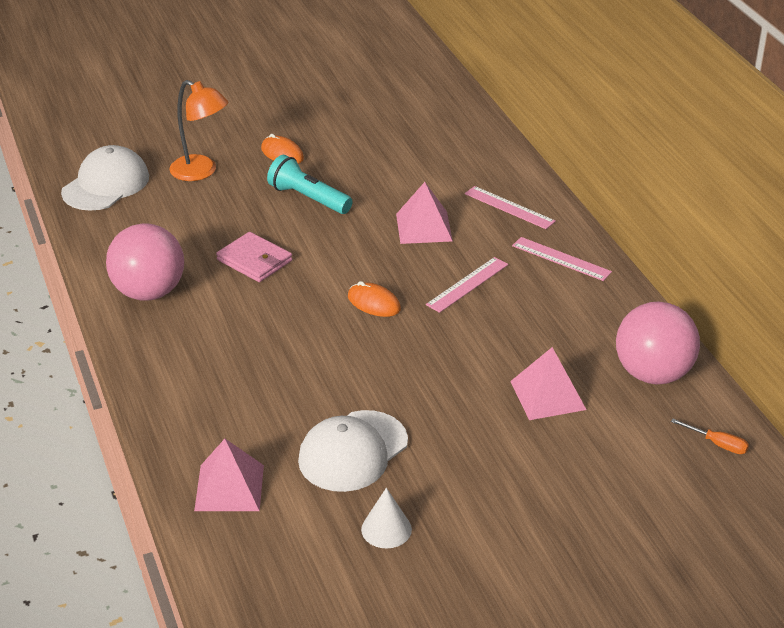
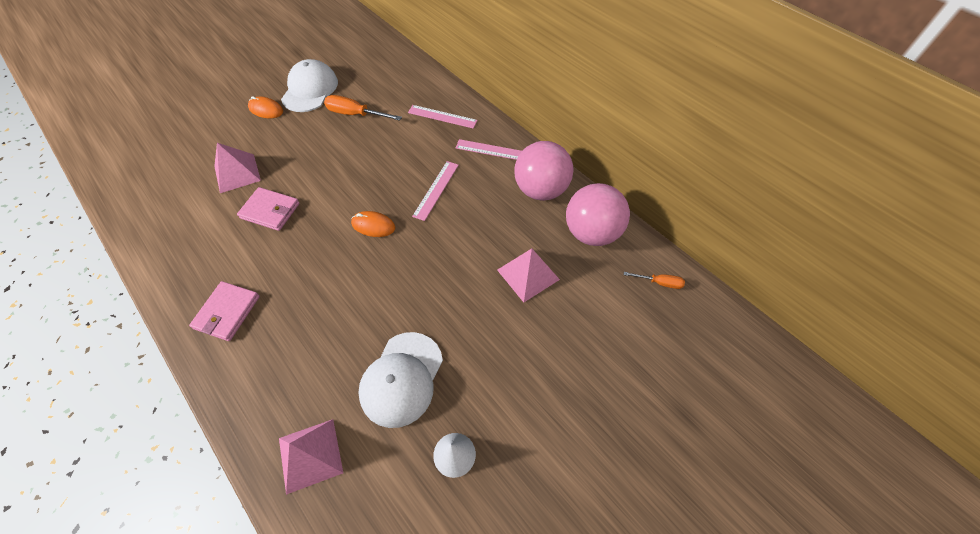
camera: 20 degrees left, 20 degrees up
white cap [61,145,149,211] -> white cap moved to [281,59,338,112]
pink ball [106,223,184,301] -> pink ball moved to [514,141,573,201]
orange lamp [170,80,228,181] -> none
turquoise flashlight [267,155,353,214] -> none
pink pyramid [396,182,453,244] -> pink pyramid moved to [214,143,261,193]
none -> pink wallet [189,281,260,341]
none -> orange screwdriver [324,95,402,121]

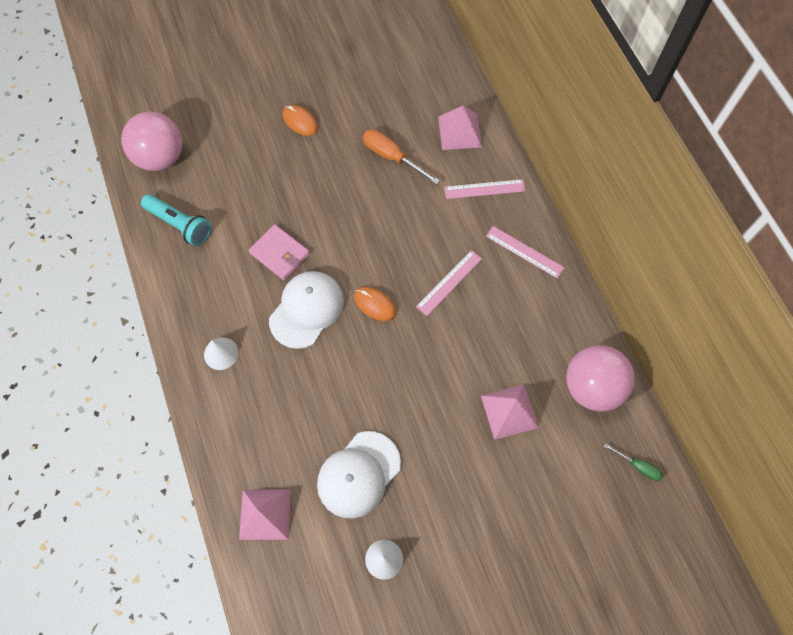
camera: 20 degrees right, 10 degrees up
pink wallet [189,281,260,341] -> white cone [204,338,238,370]
pink pyramid [214,143,261,193] -> pink pyramid moved to [438,105,482,150]
white cap [281,59,338,112] -> white cap moved to [269,271,344,349]
pink ruler [408,105,478,128] -> pink ruler turned 45 degrees counterclockwise [444,179,526,199]
pink ball [514,141,573,201] -> pink ball moved to [121,112,182,171]
orange screwdriver [624,272,685,289] -> green screwdriver [604,444,663,481]
none -> turquoise flashlight [141,194,211,246]

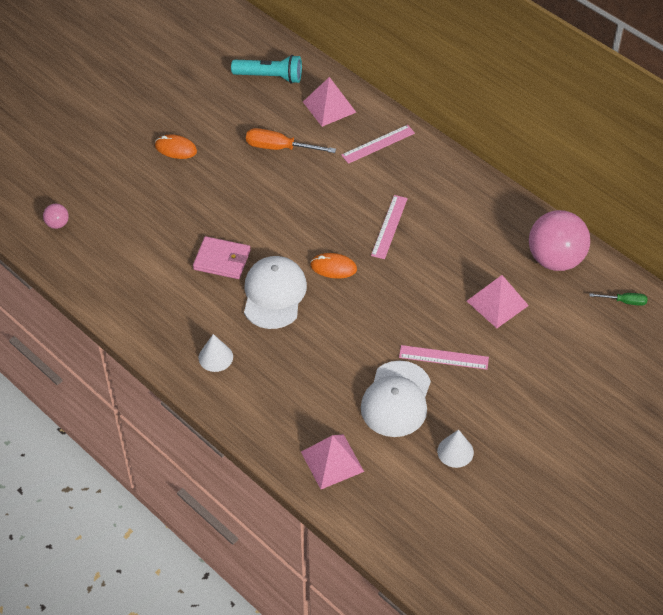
camera: 25 degrees left, 15 degrees down
pink ball [121,112,182,171] -> pink ball [43,204,69,229], size x0.43
turquoise flashlight [141,194,211,246] -> turquoise flashlight moved to [231,55,302,84]
pink ruler [486,226,565,278] -> pink ruler moved to [399,345,489,370]

